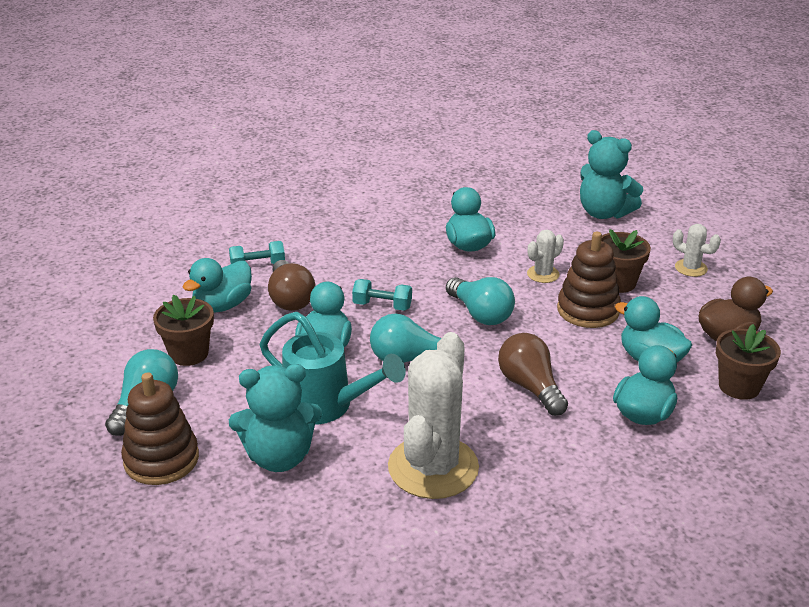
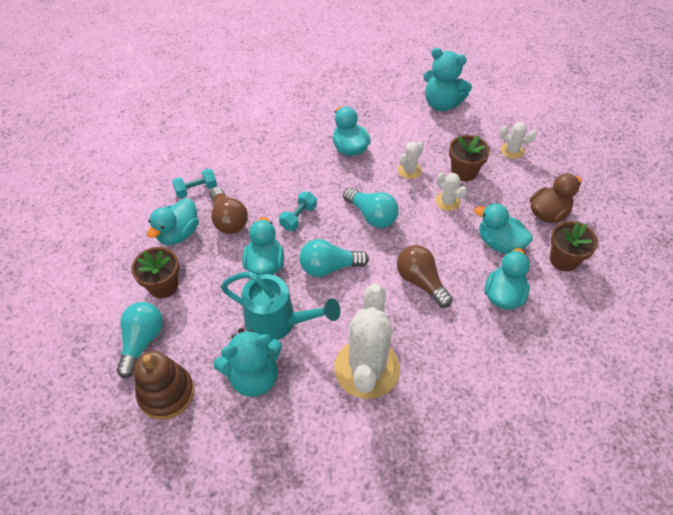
camera: 10 degrees left, 20 degrees up
turquoise dumbbell [352,279,412,311] -> turquoise dumbbell turned 60 degrees counterclockwise [279,192,317,231]
brown stacking toy [557,232,621,328] -> white cactus [436,172,467,211]

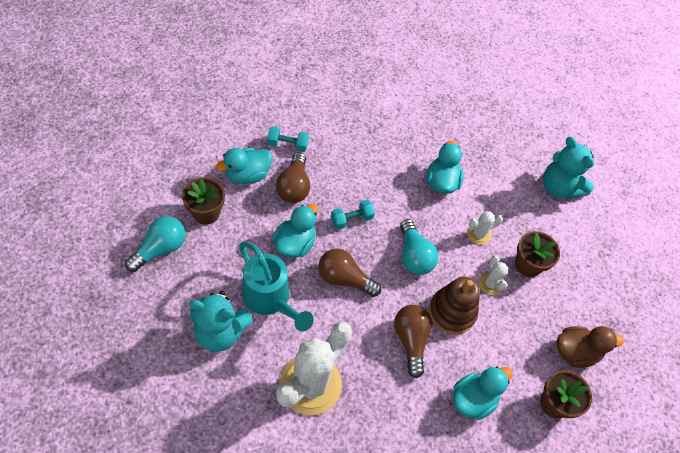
camera: 25 degrees right, 5 degrees up
brown stacking toy [134,351,194,420] -> brown stacking toy moved to [429,277,480,334]
turquoise light bulb [299,239,369,277] -> brown light bulb [318,249,381,297]
turquoise duck [474,203,533,254] -> none
white cactus [500,122,537,159] -> none

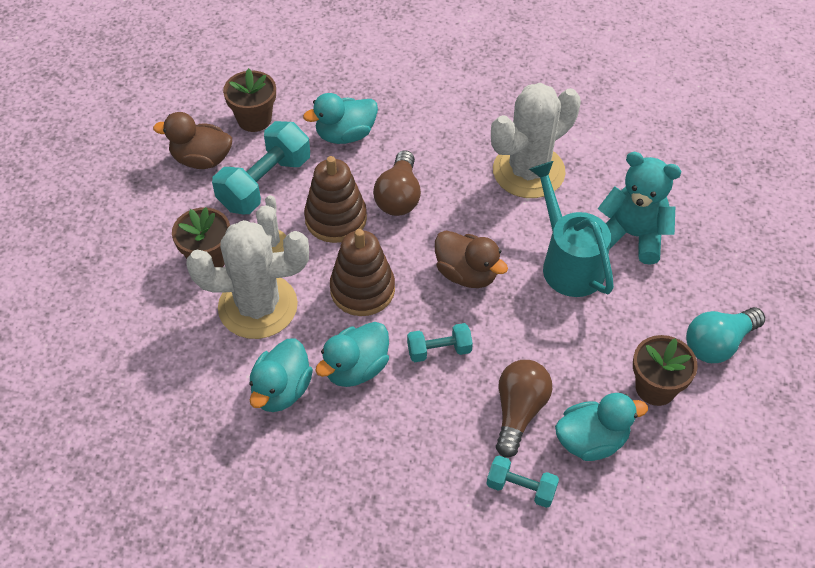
camera: 160 degrees left, 5 degrees down
turquoise duck [273,204,318,258] -> turquoise duck moved to [315,322,389,387]
brown light bulb [318,249,381,297] -> brown duck [435,231,508,288]
turquoise light bulb [400,219,438,275] -> brown stacking toy [330,229,395,316]
white cactus [467,211,503,245] -> white cactus [187,220,309,339], size x2.21
turquoise teddy bear [543,137,594,199] -> none
none -> turquoise dumbbell [212,121,310,214]

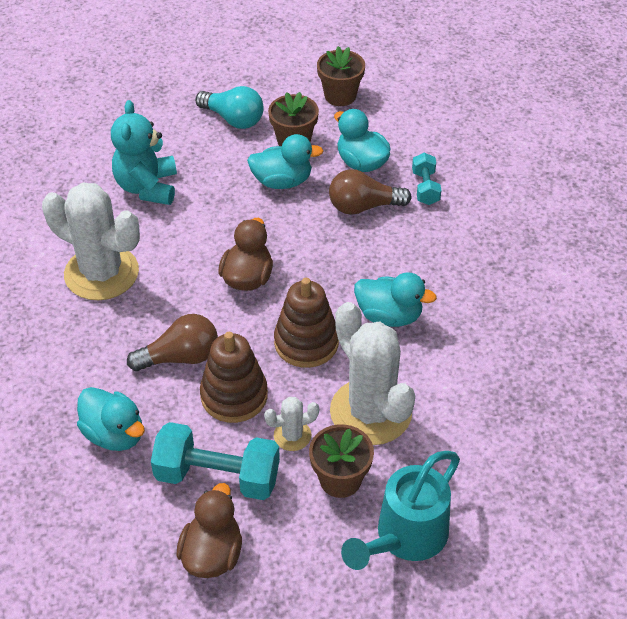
camera: 115 degrees left, 5 degrees down
brown duck [153,112,232,169] -> brown duck turned 150 degrees counterclockwise [176,483,242,578]
brown flower pot [223,68,276,132] -> brown flower pot moved to [317,46,365,106]
turquoise duck [249,338,313,412] -> turquoise duck moved to [247,134,323,189]
turquoise dumbbell [407,323,473,362] -> none
turquoise watering can [529,161,614,297] -> turquoise watering can moved to [341,451,460,570]

